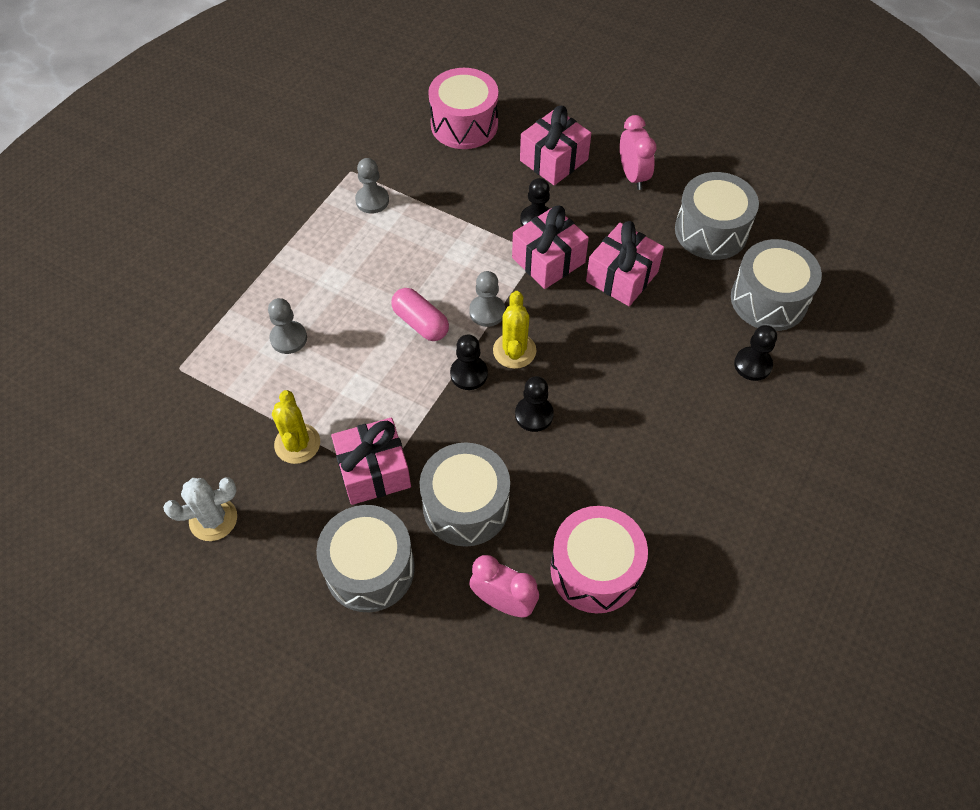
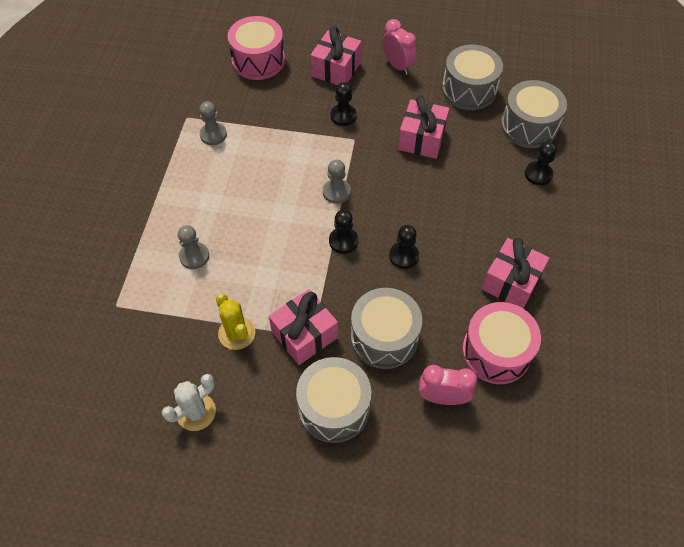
camera: 20 degrees left, 0 degrees up
pink capsule [391,288,449,341] -> none
yellow cactus [493,291,536,369] -> none
pink gift [512,205,589,289] -> pink gift moved to [482,238,549,309]

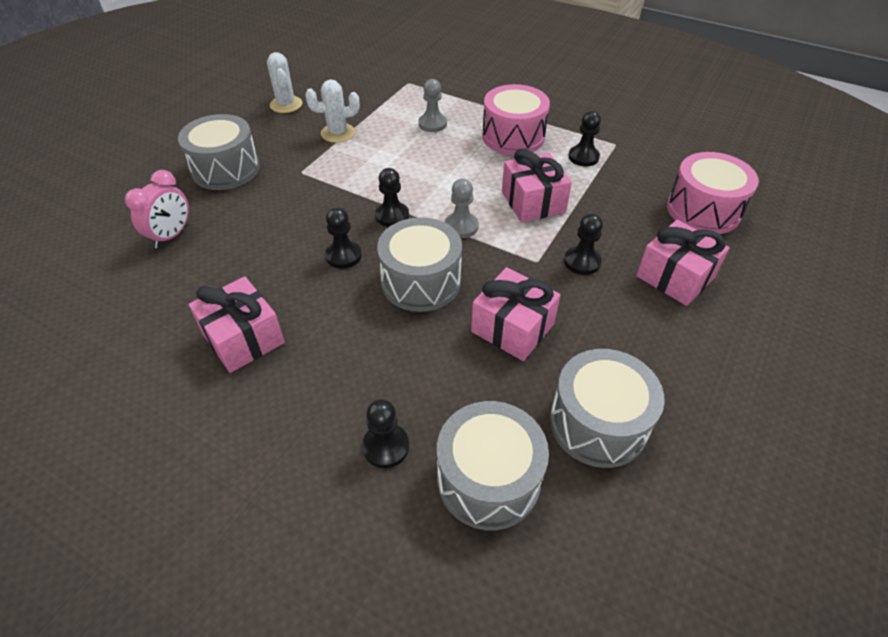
camera: 110 degrees right, 10 degrees down
grey pawn [199,101,227,145] -> black pawn [568,111,601,167]
yellow cactus [216,294,255,350] -> white cactus [305,79,360,143]
pink gift [269,289,338,365] -> pink gift moved to [502,149,572,222]
grey drum [351,288,422,369] -> grey drum moved to [377,217,462,312]
pink clock [382,19,416,75] -> none
pink drum [462,302,541,384] -> pink drum moved to [482,84,550,155]

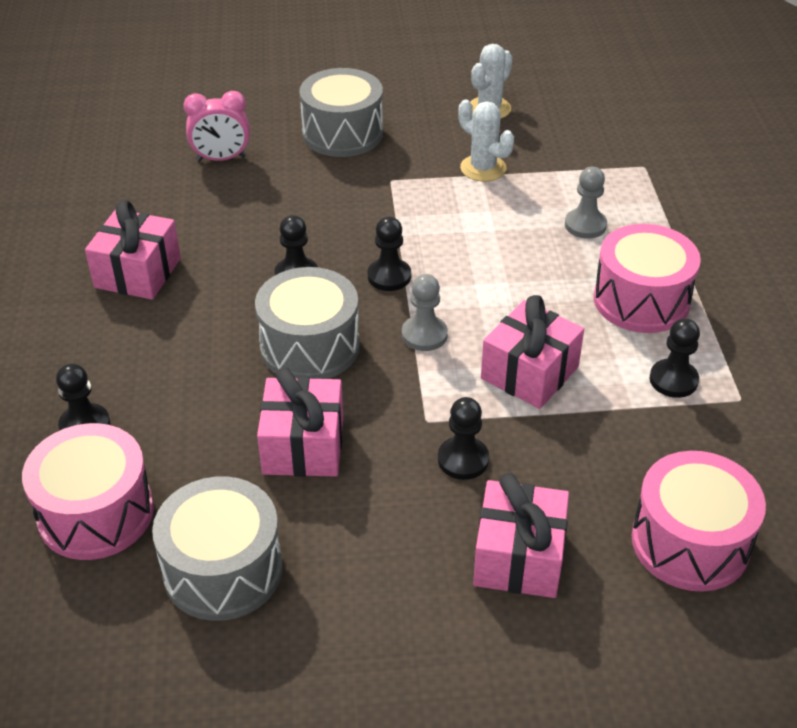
camera: 55 degrees right, 5 degrees down
grey drum [437,401,549,530] -> pink drum [22,423,154,560]

